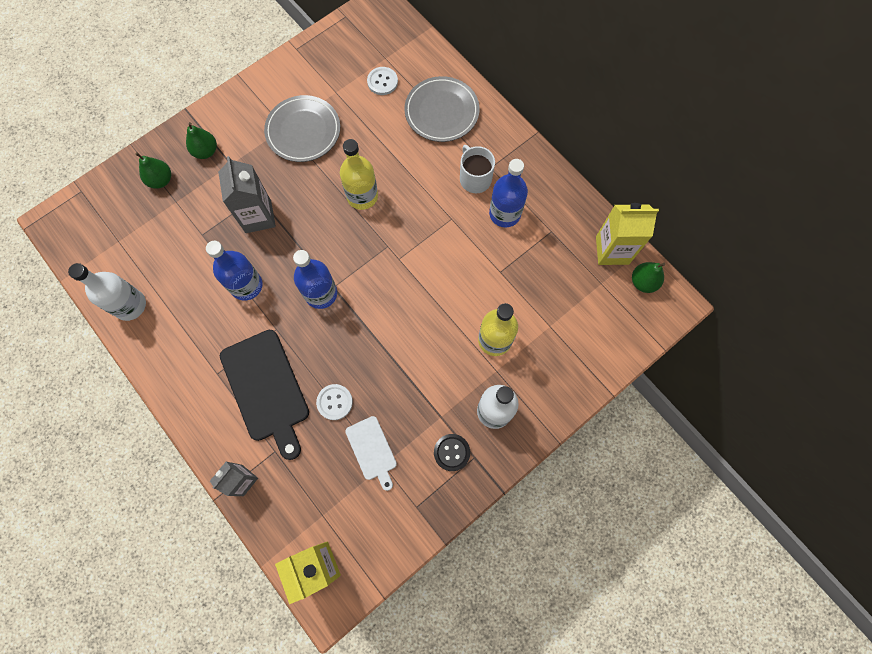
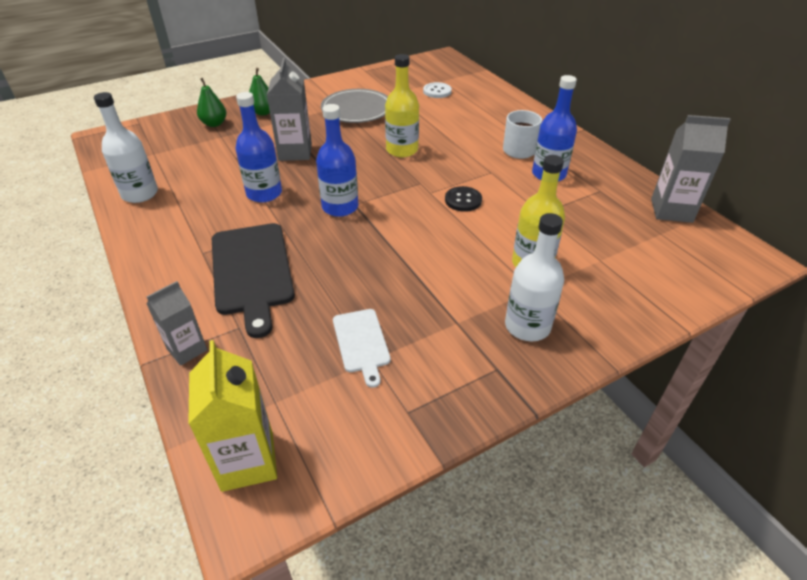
camera: 10 degrees right, 30 degrees down
white button [316,384,353,420] -> none
grey plate [404,76,479,142] -> none
black button [434,434,470,471] -> black button moved to [445,186,482,212]
yellow carton [596,203,659,265] -> grey carton [651,115,731,223]
green pear [632,262,665,293] -> none

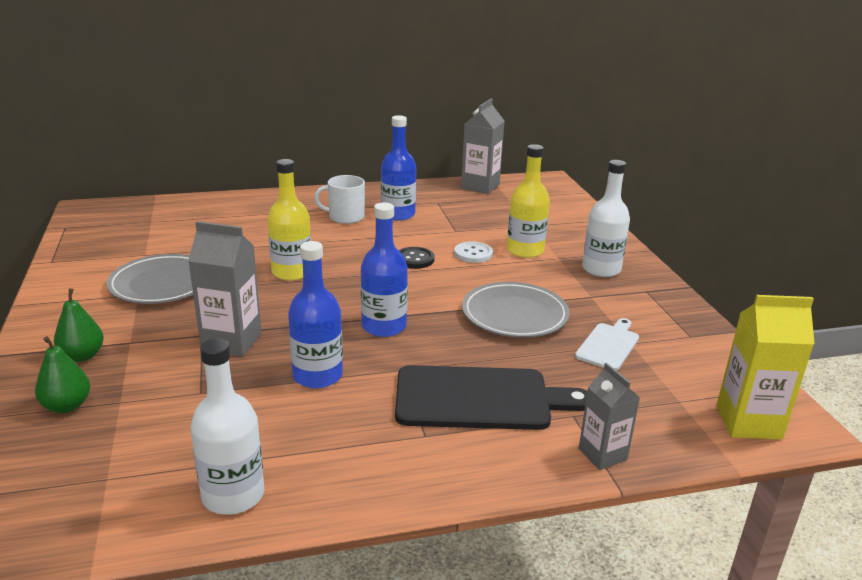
camera: 75 degrees left, 15 degrees down
white cutting board [333,309,391,388] -> white cutting board turned 60 degrees counterclockwise [575,318,639,370]
white button [423,82,452,98] -> white button moved to [454,241,493,263]
none -> grey plate [462,282,570,338]

